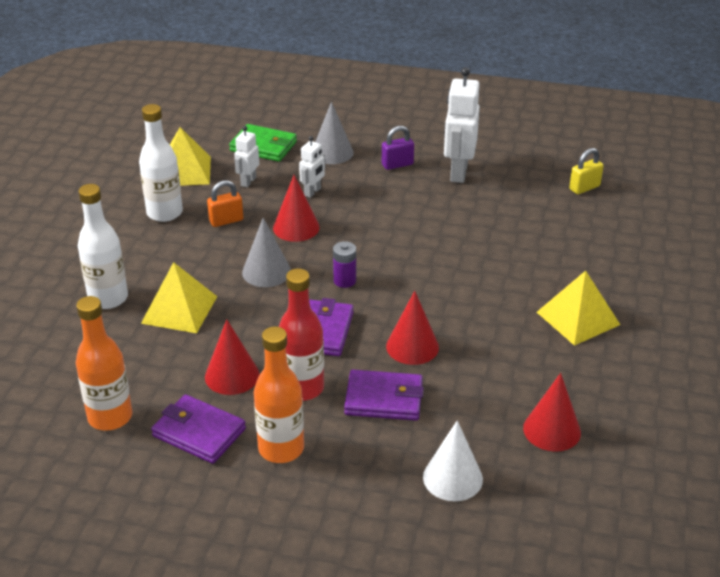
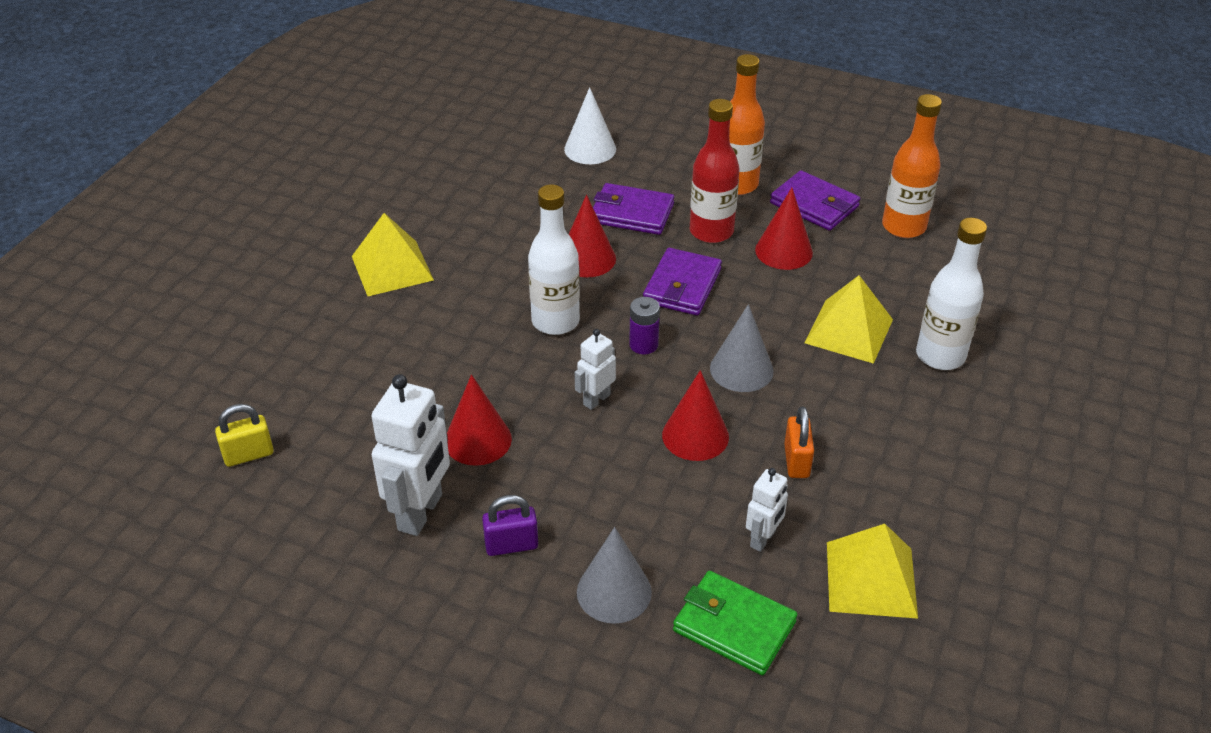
camera: 170 degrees left, 5 degrees up
white bottle [139,104,183,222] -> white bottle moved to [528,184,580,335]
orange padlock [207,180,243,227] -> orange padlock turned 75 degrees counterclockwise [784,406,814,478]
white robot [299,136,325,198] -> white robot moved to [575,329,616,410]
red cone [523,373,581,452] -> red cone moved to [447,375,512,466]

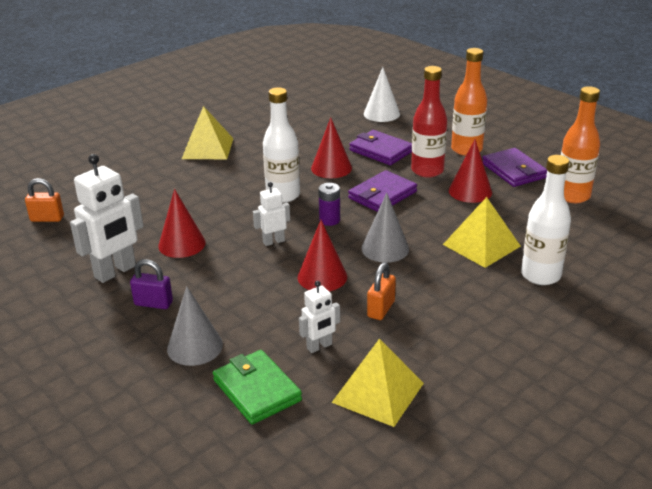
camera: 25 degrees right, 10 degrees down
yellow padlock [215,404,274,467] -> orange padlock [25,178,64,222]

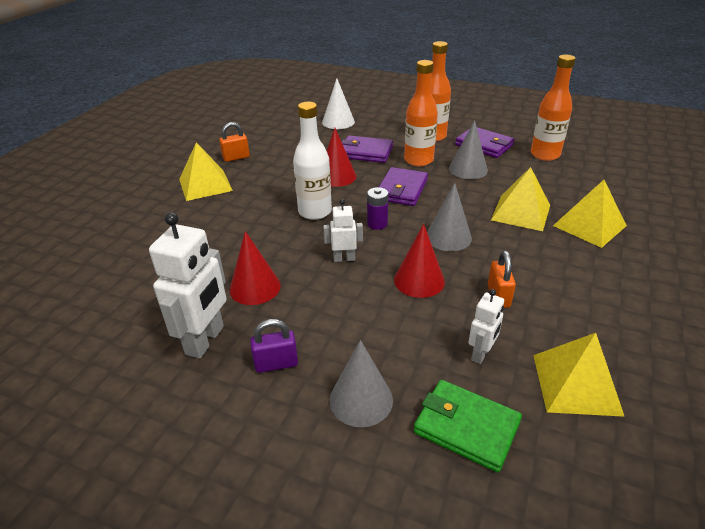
camera: 25 degrees left, 5 degrees up
orange padlock [25,178,64,222] -> orange padlock moved to [219,122,250,162]
white robot [253,182,290,246] -> white robot turned 45 degrees clockwise [323,199,363,262]
red bottle [411,66,447,178] -> orange bottle [404,60,438,166]
red cone [449,139,492,203] -> grey cone [449,120,488,179]
white bottle [521,155,571,285] -> yellow pyramid [553,180,627,248]

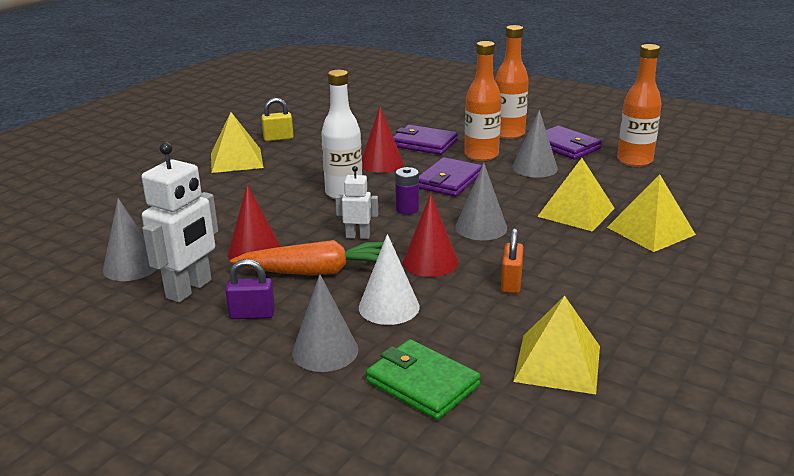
camera: 10 degrees right, 10 degrees down
orange padlock [219,122,250,162] -> yellow padlock [261,98,294,141]
white cone [322,78,355,129] -> white cone moved to [359,234,420,325]
white robot [468,289,504,364] -> none
none -> grey cone [103,198,157,281]
none -> orange carrot [230,240,394,276]

